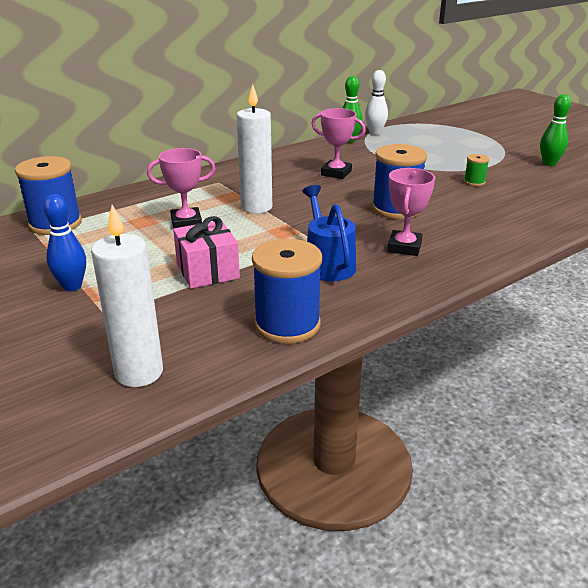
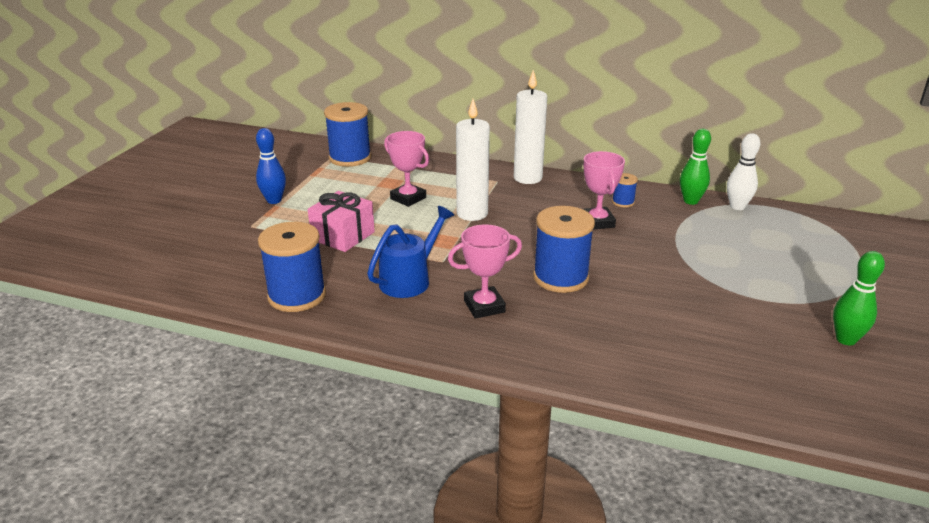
camera: 55 degrees right, 0 degrees up
white candle [91,205,163,387] -> white candle moved to [514,70,547,184]
green spool [464,154,489,186] -> none
none -> blue spool [612,173,638,207]

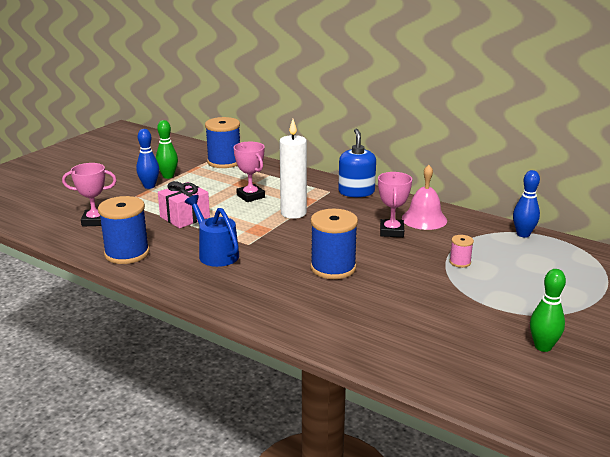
camera: 15 degrees right, 5 degrees down
blue watering can [367,206,454,298] -> blue watering can turned 90 degrees counterclockwise [185,195,239,267]
pink trophy [448,224,522,319] -> pink trophy moved to [62,163,117,227]
white candle [514,70,547,184] -> blue soap dispenser [338,129,376,197]
blue spool [612,173,638,207] -> pink bell [402,165,447,230]
green bowling pin [680,129,711,205] -> green bowling pin moved to [156,120,178,179]
white bowling pin [727,133,760,210] -> blue bowling pin [513,170,540,238]
none -> pink spool [449,235,474,268]

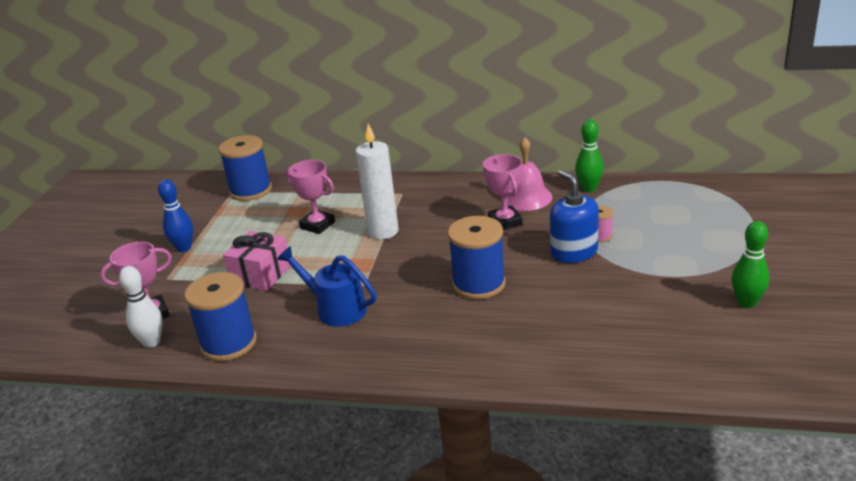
camera: 20 degrees left, 5 degrees up
green bowling pin [156,120,178,179] -> green bowling pin moved to [575,120,604,192]
blue soap dispenser [338,129,376,197] -> blue soap dispenser moved to [550,170,599,263]
blue bowling pin [513,170,540,238] -> none
none -> white bowling pin [119,266,163,348]

